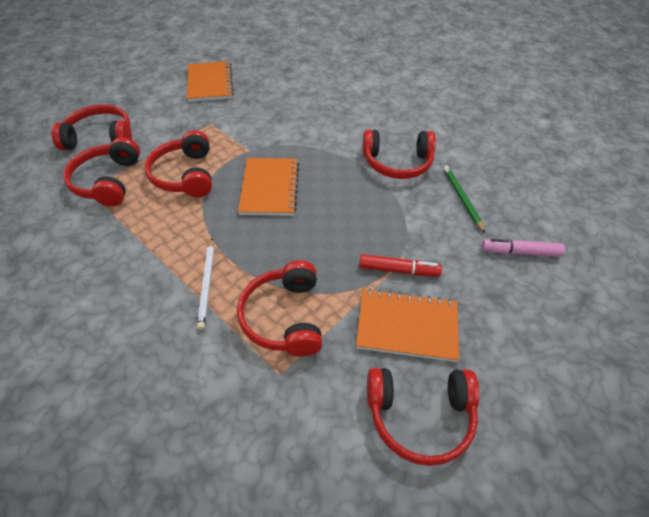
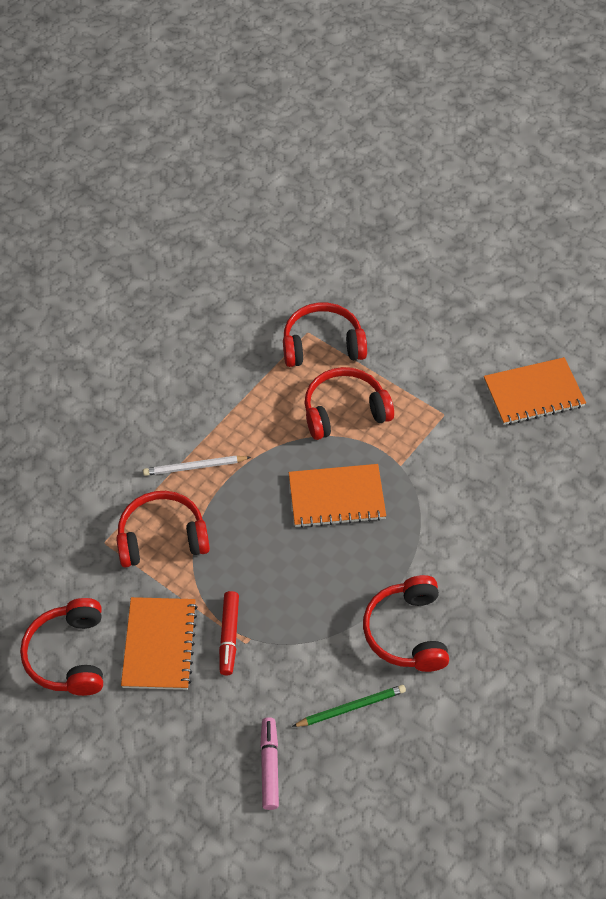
camera: 85 degrees right, 5 degrees up
red headphones [51,104,132,150] -> none

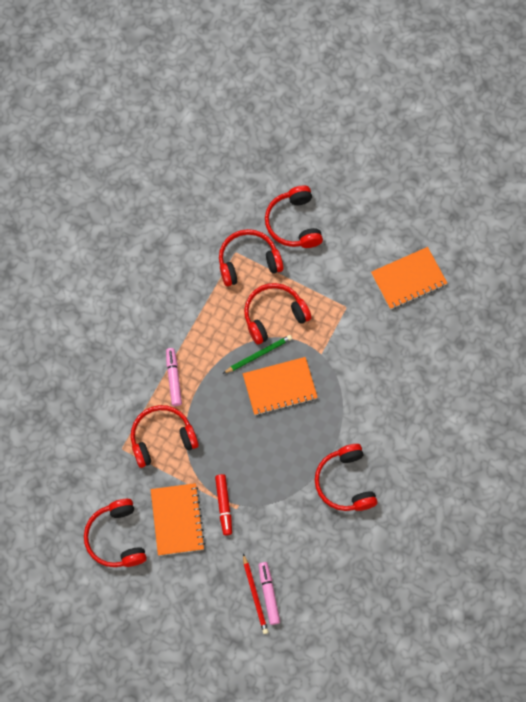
camera: 10 degrees left, 15 degrees up
white pencil [143,456,251,476] -> pink marker [166,348,182,406]
green pencil [292,685,406,727] -> green pencil moved to [223,335,292,374]
none -> red pencil [243,554,268,634]
none -> red headphones [265,186,323,248]

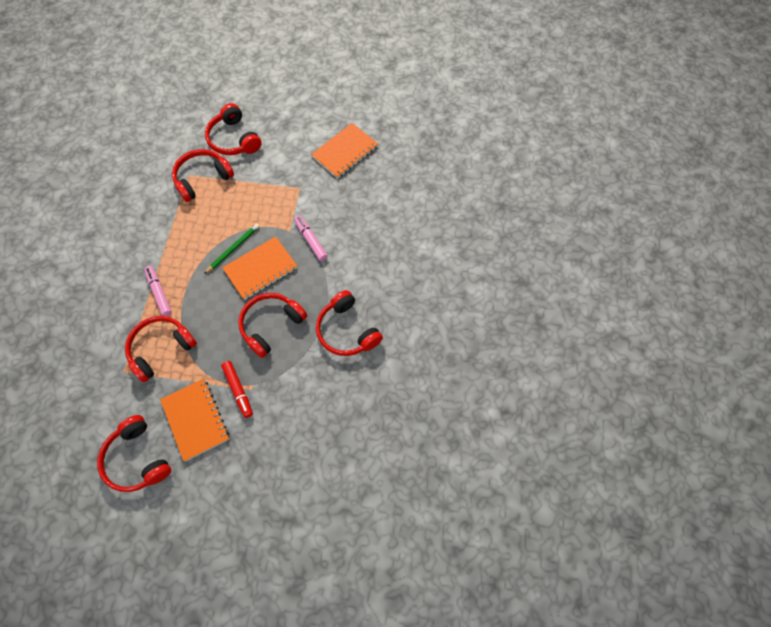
camera: 20 degrees left, 5 degrees down
red pencil [243,554,268,634] -> none
red headphones [244,283,311,345] -> red headphones moved to [238,293,307,358]
pink marker [259,562,280,625] -> pink marker moved to [294,215,328,261]

